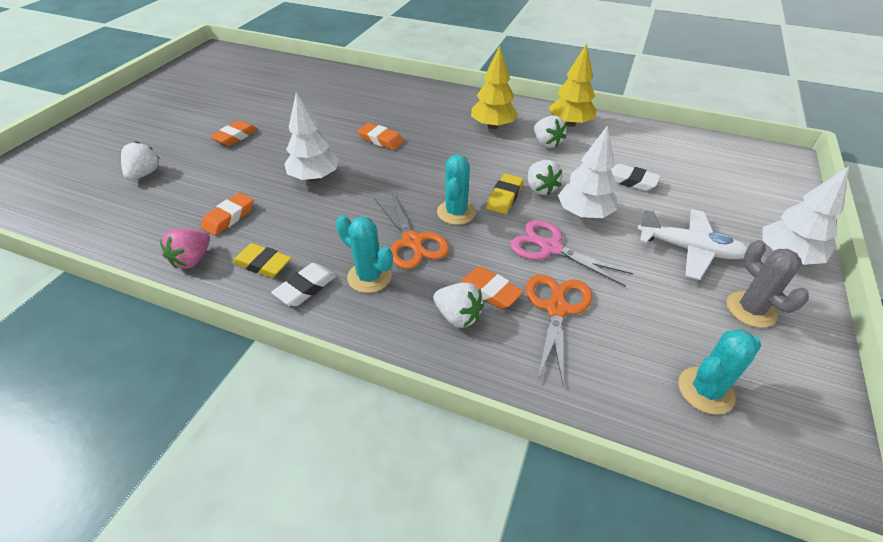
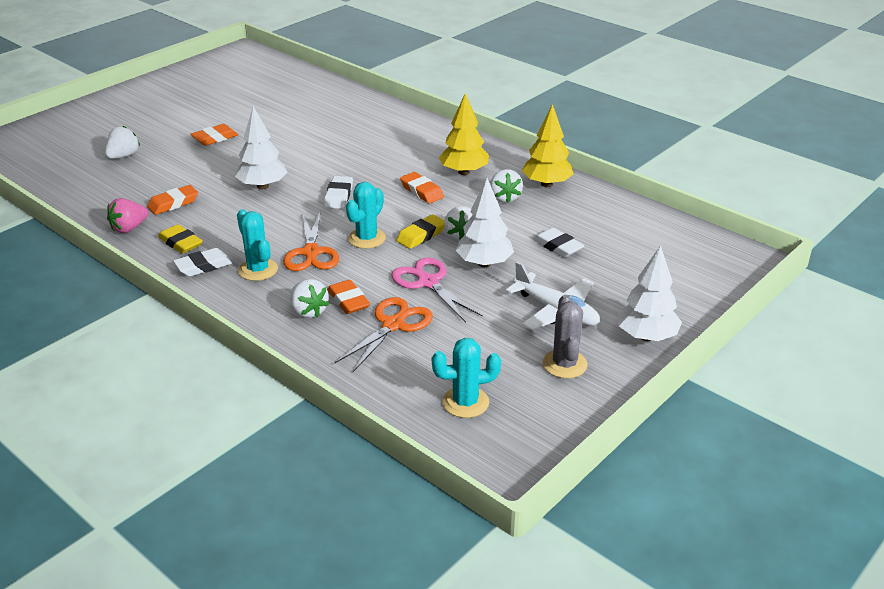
camera: 20 degrees right, 10 degrees down
orange eraser [358,123,404,150] -> orange eraser moved to [400,172,444,204]
none -> white eraser [324,176,353,209]

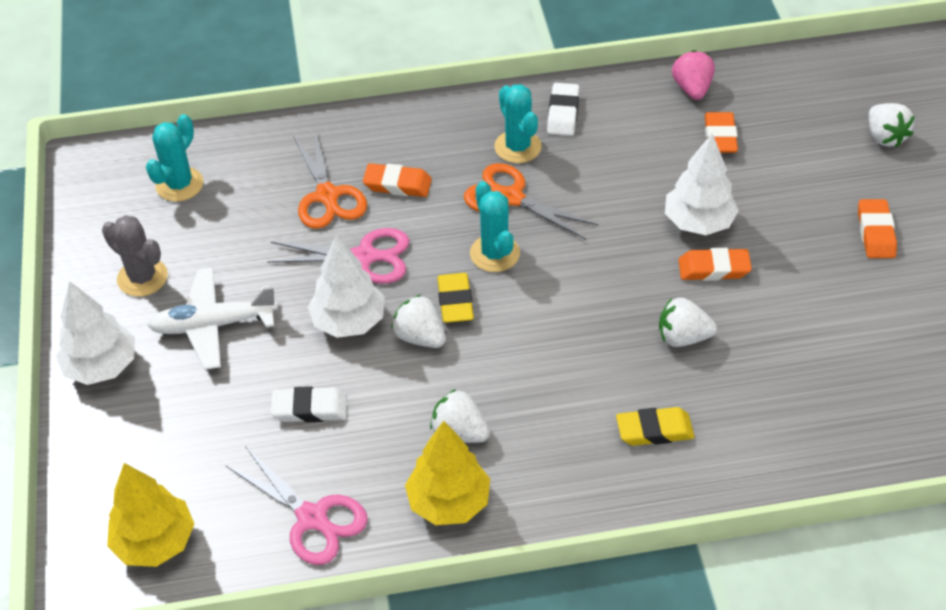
camera: 130 degrees right, 15 degrees up
yellow eraser [158,224,203,254] -> yellow eraser moved to [616,407,695,446]
turquoise cactus [237,209,278,281] -> turquoise cactus turned 60 degrees clockwise [494,84,542,163]
white strawberry [290,279,329,318] -> white strawberry moved to [659,297,717,347]
white eraser [324,176,353,209] -> none
orange eraser [400,172,444,204] -> orange eraser moved to [678,248,752,281]
yellow tree [439,93,489,175] -> yellow tree moved to [107,463,195,567]
none -> pink scissors [225,446,368,565]

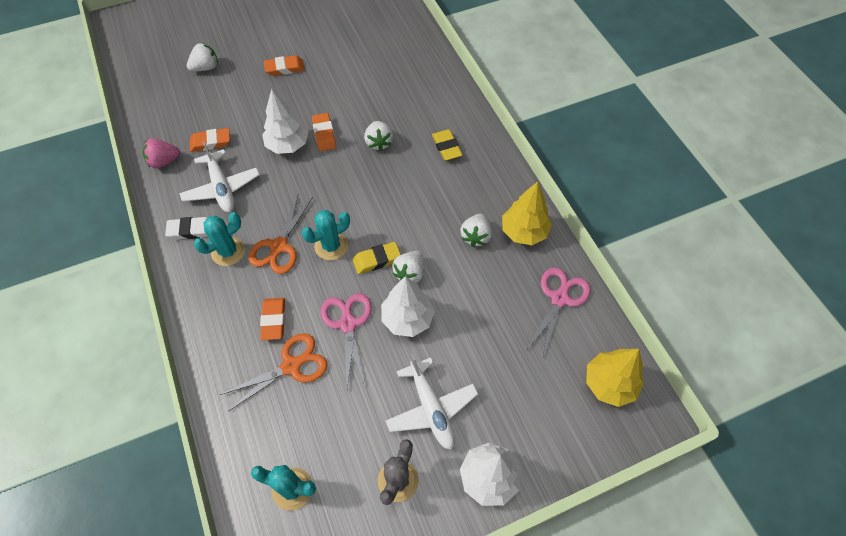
camera: 105 degrees left, 10 degrees up
white eraser [271,386,347,422] -> none
none -> white plane [179,141,260,212]

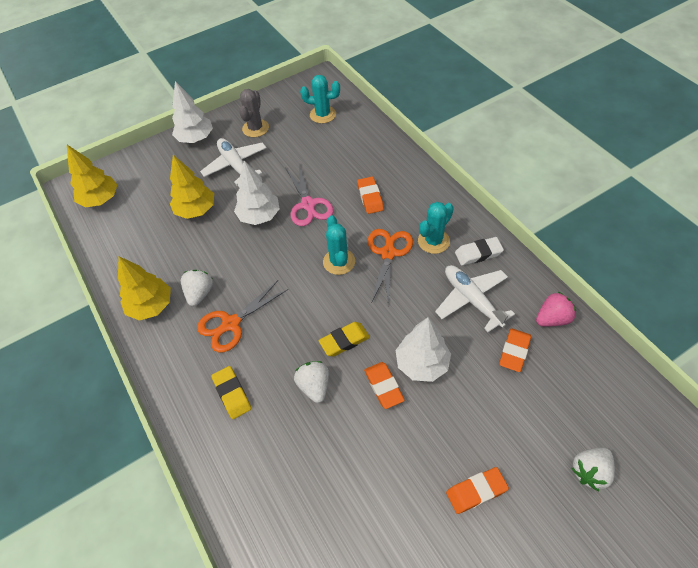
camera: 175 degrees right, 5 degrees down
orange eraser [189,128,230,152] -> orange eraser turned 45 degrees counterclockwise [499,328,531,372]
orange scissors [220,333,328,411] -> orange scissors moved to [197,280,288,352]
turquoise cactus [302,210,350,260] -> turquoise cactus turned 60 degrees counterclockwise [323,215,355,275]
yellow eraser [353,242,401,274] -> yellow eraser moved to [319,322,370,356]
white strawberry [392,251,424,283] -> none
pink scissors [527,268,590,358] -> none
none -> yellow tree [170,155,214,219]

